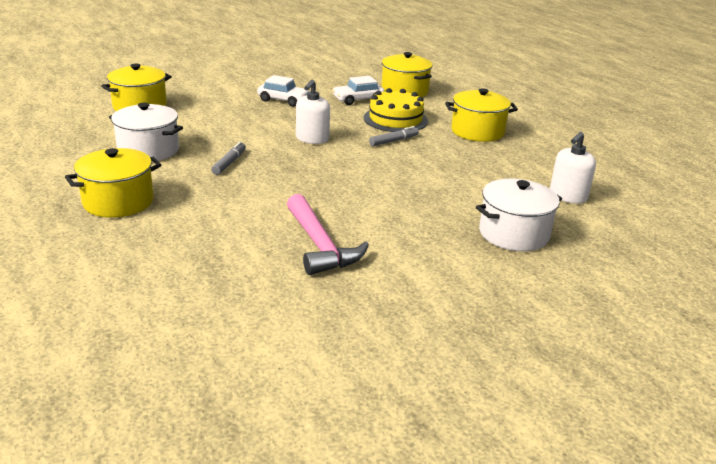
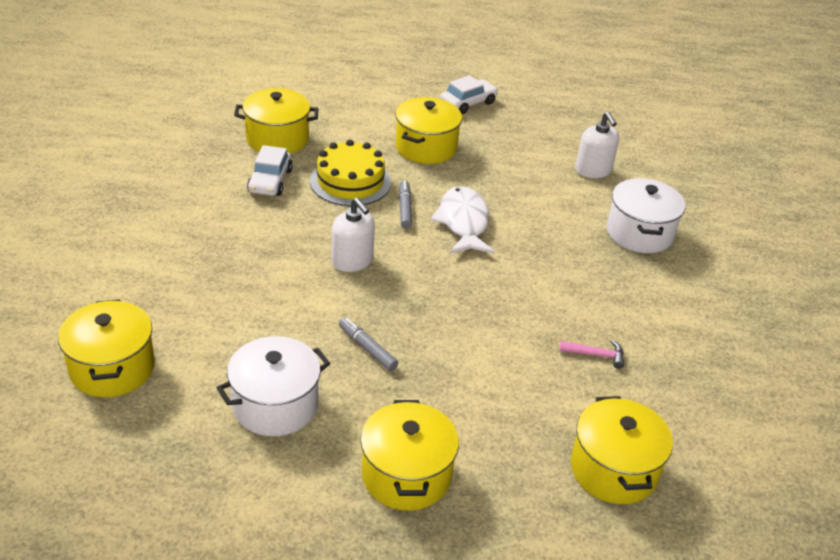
camera: 60 degrees left, 10 degrees up
white car [257,75,310,107] -> white car moved to [440,75,498,114]
pink hammer [287,194,369,275] -> pink hammer [560,340,624,369], size x0.47
none -> white fish [431,186,495,254]
none -> yellow pot [571,396,673,504]

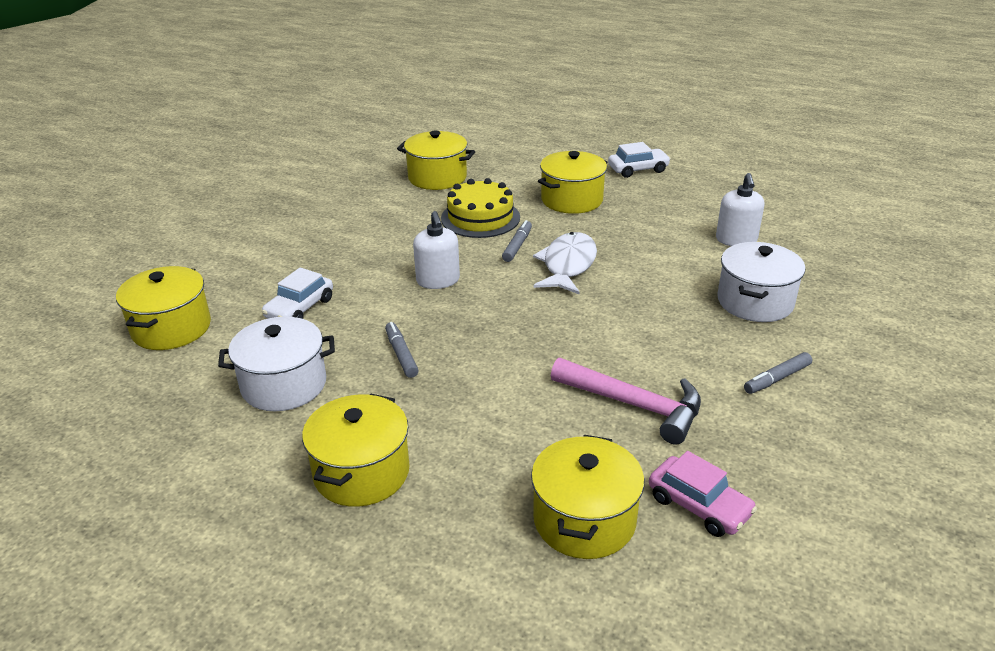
camera: 25 degrees right, 5 degrees down
white car [247,145,293,196] -> white car moved to [262,267,333,319]
pink hammer [560,340,624,369] -> pink hammer [551,358,701,445], size x2.13
none -> pink car [649,451,757,537]
none -> grey marker [744,352,812,394]

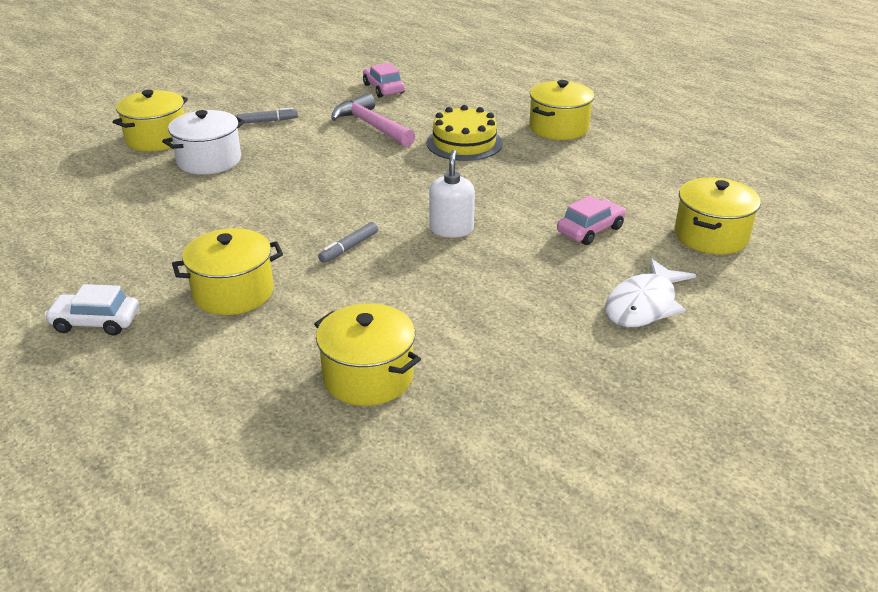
camera: 160 degrees left, 0 degrees up
white pot [218,317,335,411] -> none
white car [262,267,333,319] -> pink car [557,196,626,245]
grey marker [385,322,419,378] -> none
yellow cake [441,178,520,238] -> yellow cake moved to [426,105,503,161]
yellow pot [531,435,644,559] -> yellow pot moved to [113,90,188,151]
white fish [533,232,597,294] -> white fish moved to [605,258,696,328]
white soap dispenser [716,173,764,246] -> none

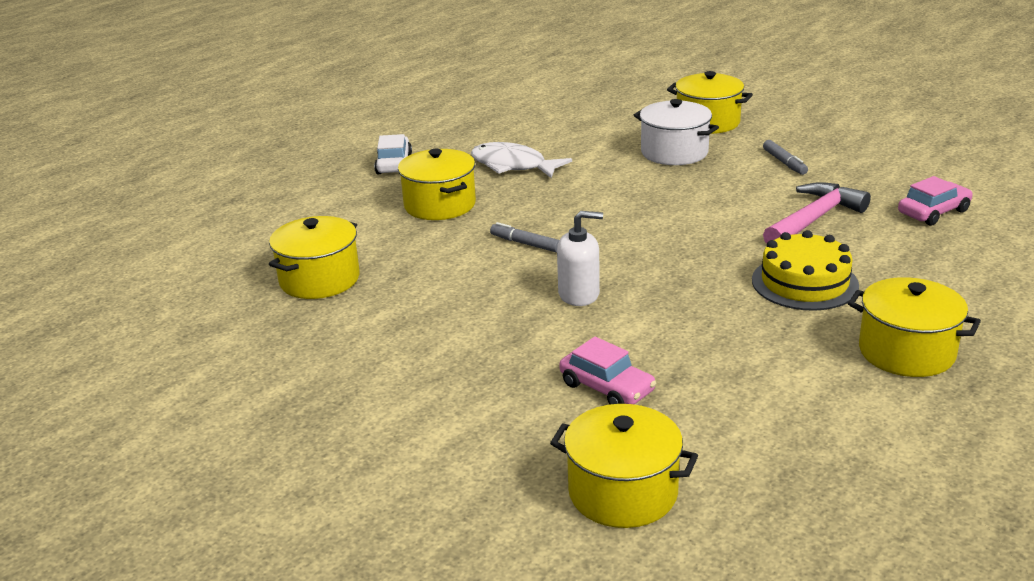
camera: 85 degrees right, 5 degrees down
white fish [605,258,696,328] -> white fish moved to [471,142,572,178]

